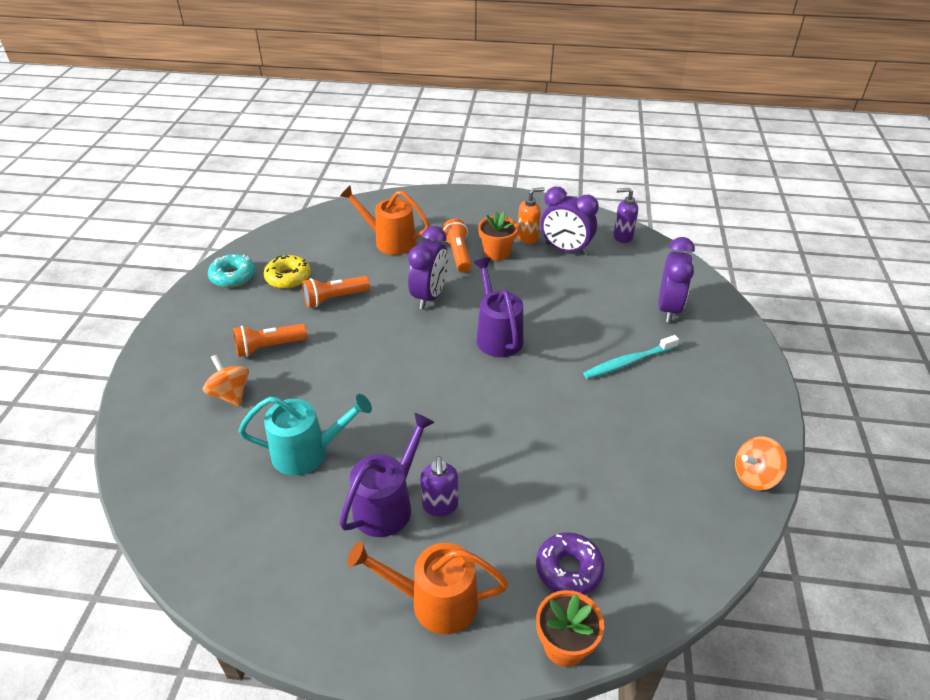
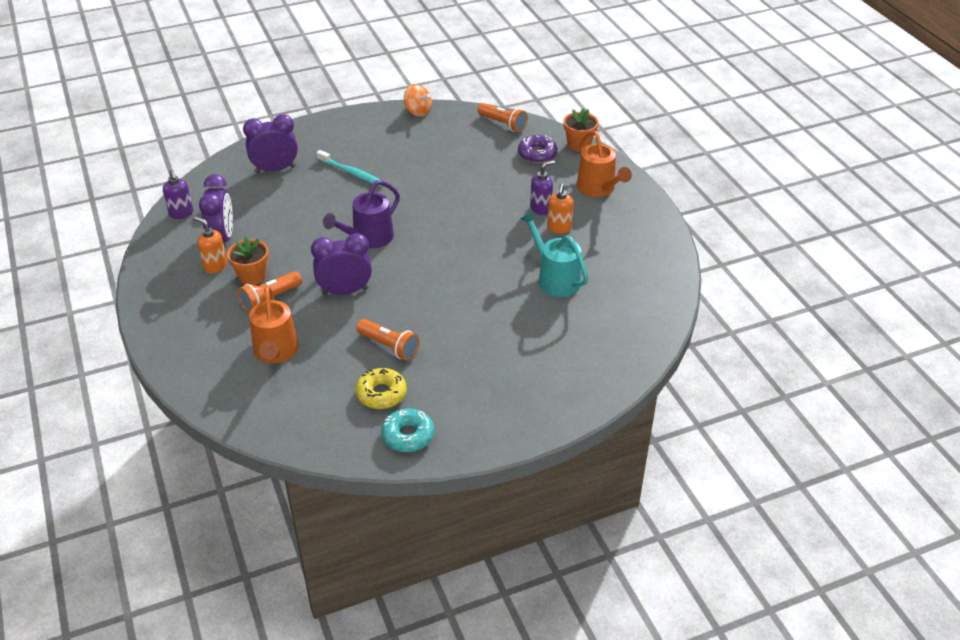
camera: 120 degrees left, 0 degrees up
orange spinning top [203,355,249,407] -> none
orange flashlight [233,324,307,357] -> orange flashlight moved to [478,103,528,132]
purple watering can [339,413,435,537] -> orange soap dispenser [547,184,574,233]

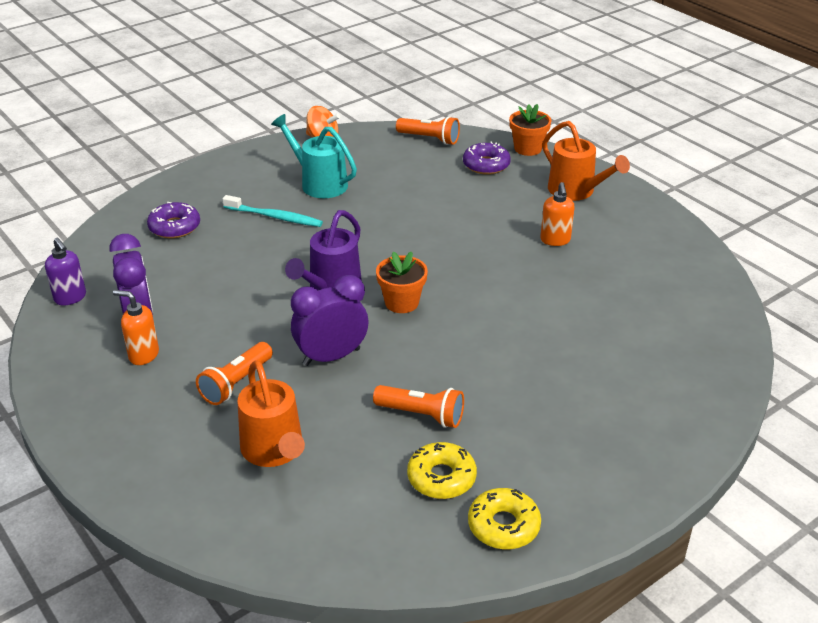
camera: 15 degrees left, 5 degrees down
orange flower pot [227,236,269,285] -> orange flower pot moved to [376,251,428,313]
purple clock [243,114,298,173] -> purple donut [147,202,200,239]
turquoise donut [381,408,434,452] -> yellow donut [468,488,541,549]
turquoise watering can [520,211,588,297] -> turquoise watering can moved to [271,114,357,198]
purple soap dispenser [530,160,555,215] -> none

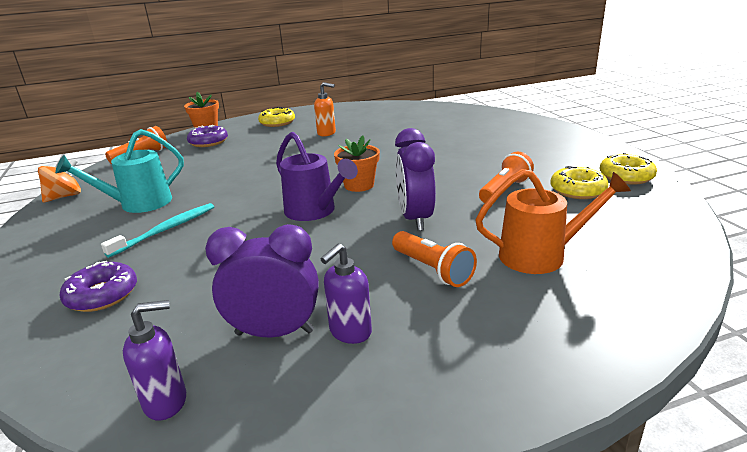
camera: 70 degrees left, 10 degrees down
orange soap dispenser [113,290,159,365] -> purple soap dispenser [321,243,372,344]
orange watering can [542,121,630,201] -> yellow donut [258,107,295,127]

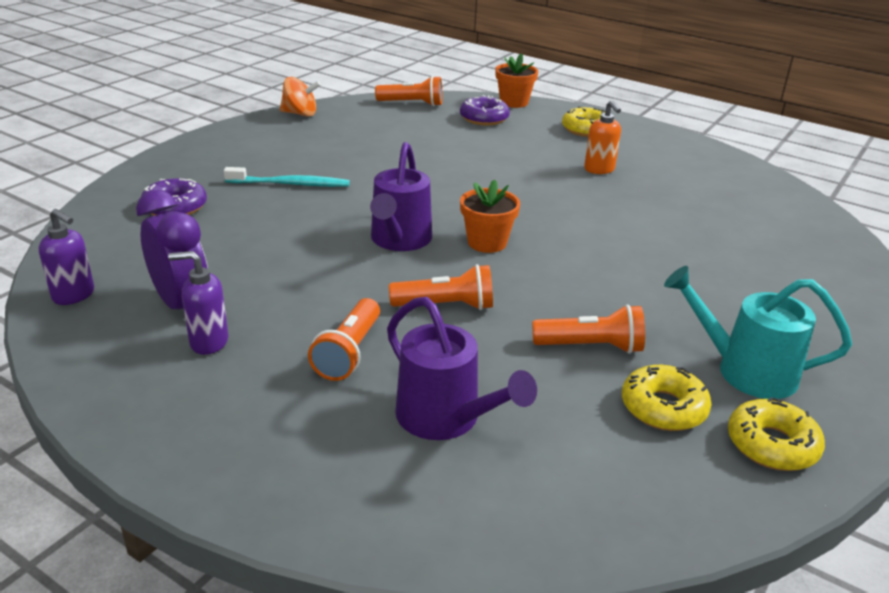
camera: 50 degrees right, 5 degrees up
turquoise watering can [55,129,184,213] -> turquoise watering can moved to [664,266,852,399]
purple clock [395,128,436,231] -> orange flashlight [389,264,493,310]
orange watering can [475,169,631,274] -> purple watering can [387,297,537,440]

